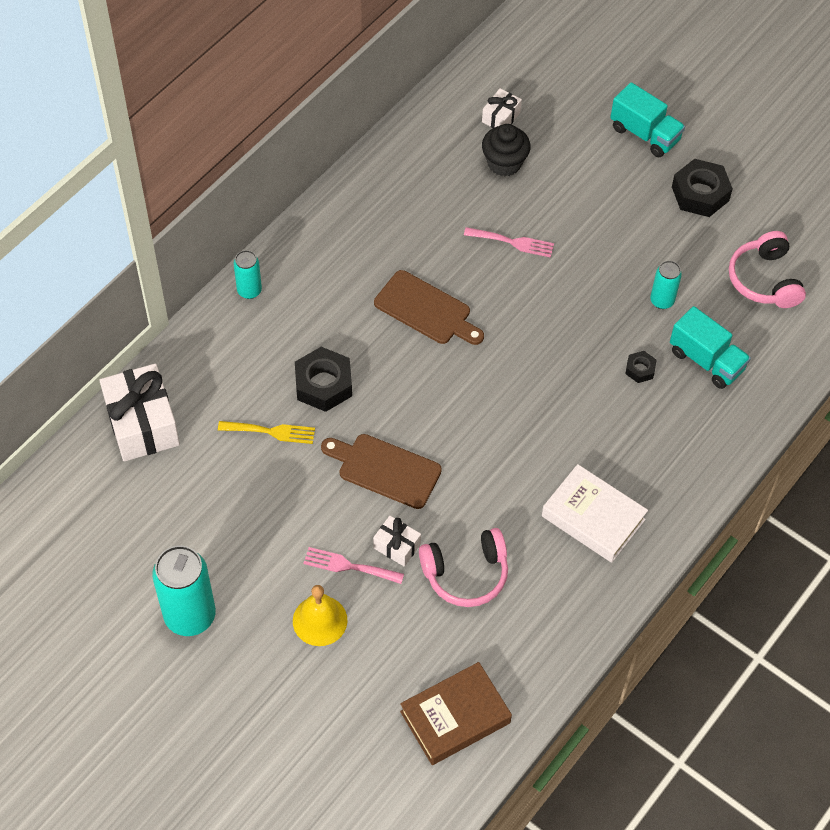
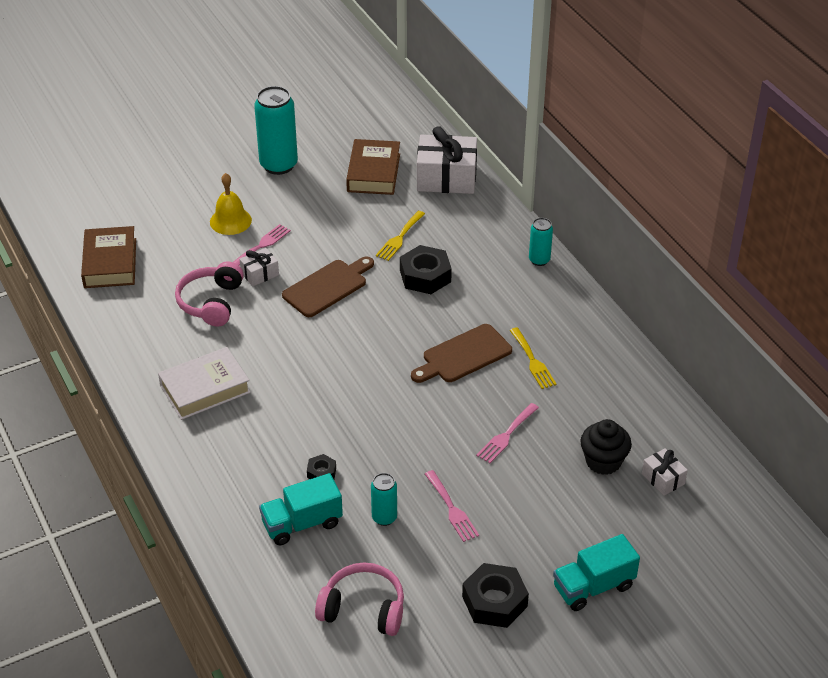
camera: 115 degrees right, 15 degrees down
none -> brown book [346,139,400,195]
none -> pink fork [425,470,479,542]
none -> yellow fork [509,327,556,389]

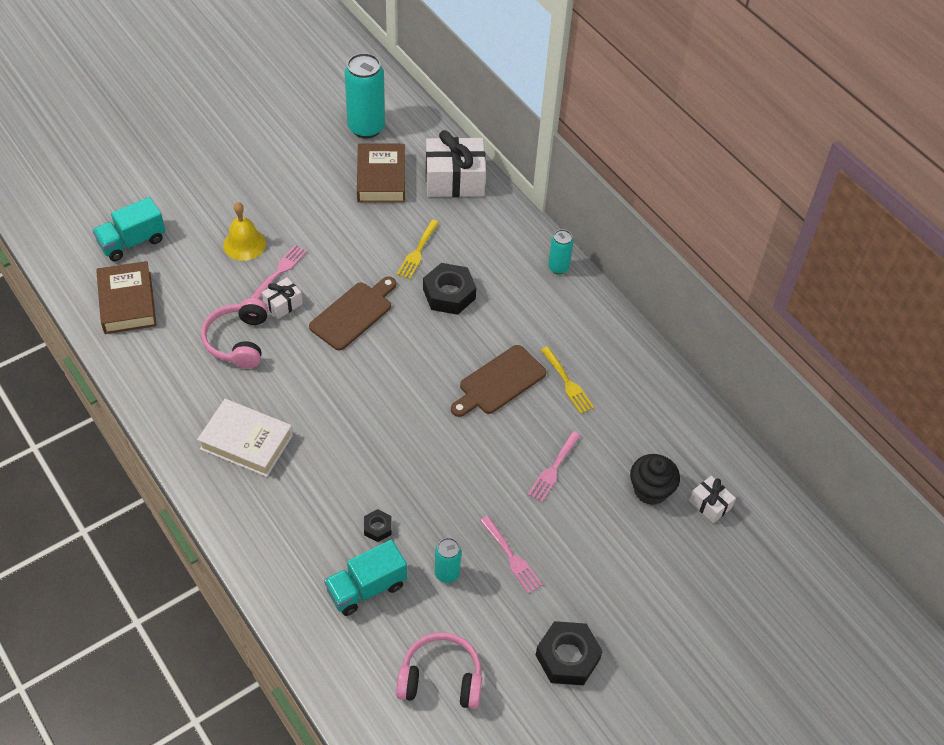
camera: 10 degrees left, 10 degrees up
white book [158,347,251,420] -> white book turned 60 degrees clockwise [197,399,293,477]
turquoise can [254,86,298,175] -> turquoise can moved to [344,53,385,139]
turquoise truck [553,534,640,611] -> turquoise truck moved to [93,197,165,261]

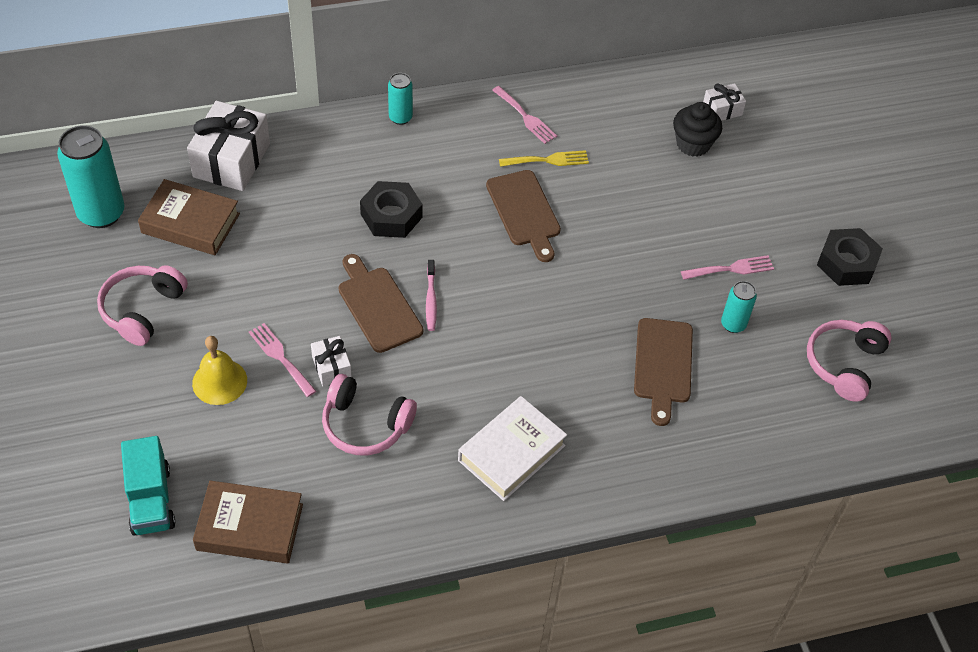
camera: 70 degrees left, 0 degrees up
turquoise truck [324,540,407,616] -> none
black nut [364,509,392,542] -> brown cutting board [634,318,693,426]
yellow fork [397,220,439,279] -> none
pink fork [527,431,581,502] -> pink fork moved to [492,86,557,144]
none -> pink headphones [97,265,188,346]
none -> pink toothbrush [426,260,437,331]

